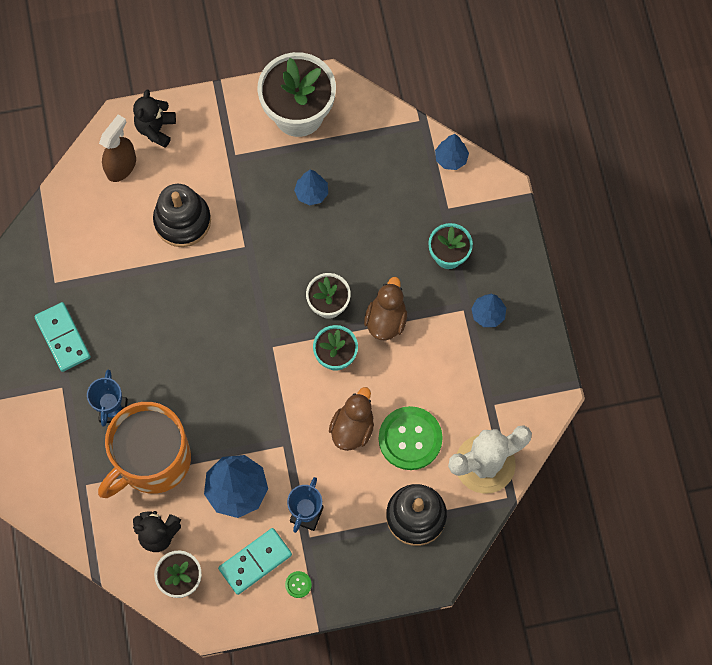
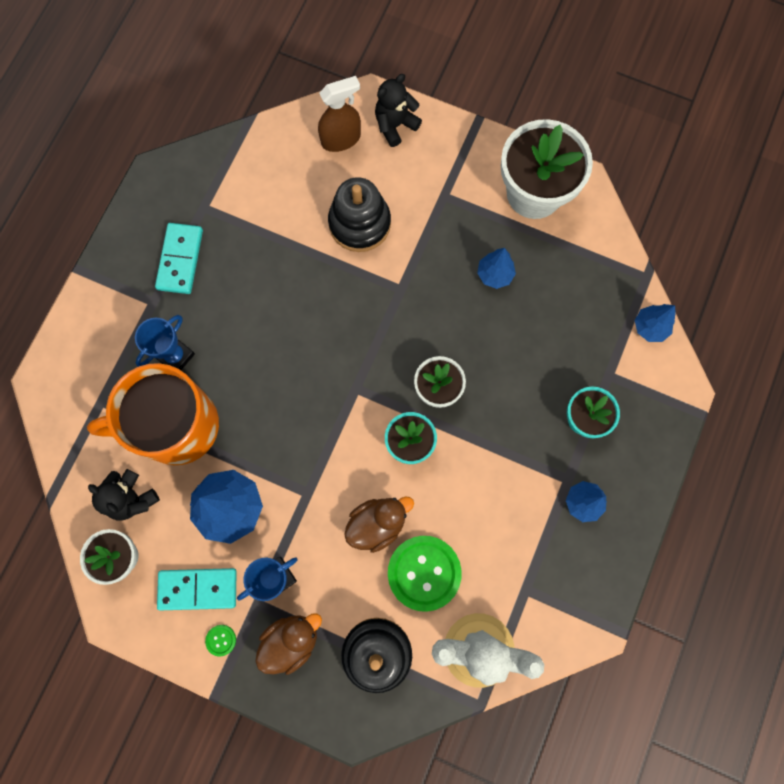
camera: 35 degrees right, 5 degrees up
brown duck [364,277,407,341] -> brown duck moved to [255,613,322,675]

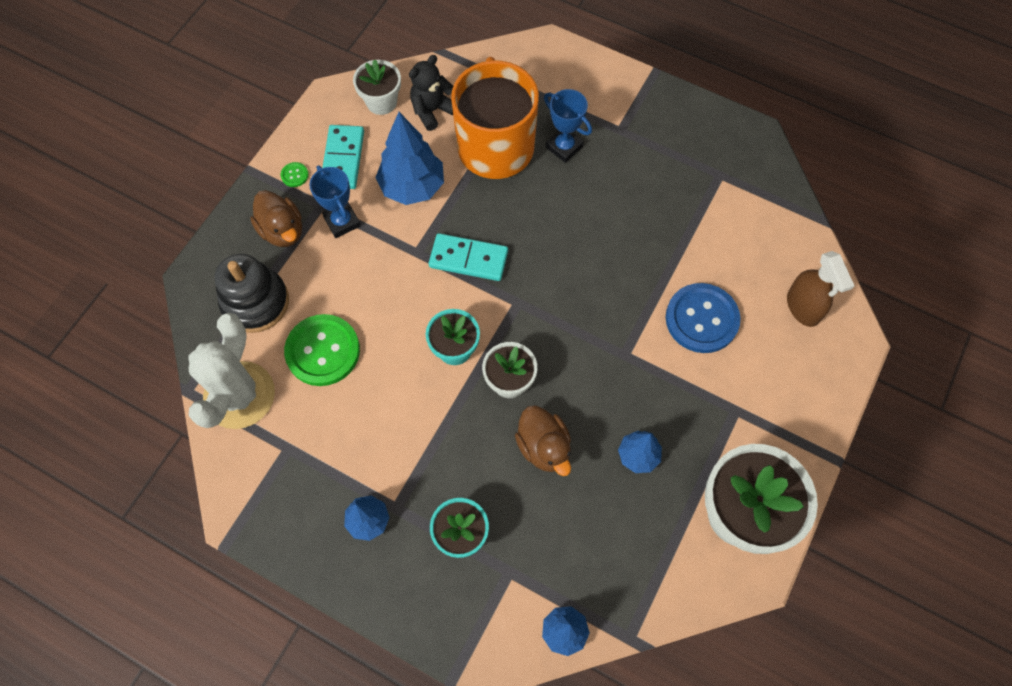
camera: 95 degrees right, 10 degrees down
turquoise domino [155,223,203,294] -> turquoise domino moved to [429,233,508,281]
black stacking toy [328,177,391,252] -> blue button [666,283,740,353]
brown duck [344,496,414,553] -> brown duck moved to [515,405,571,476]
black teddy bear [375,74,422,147] -> none

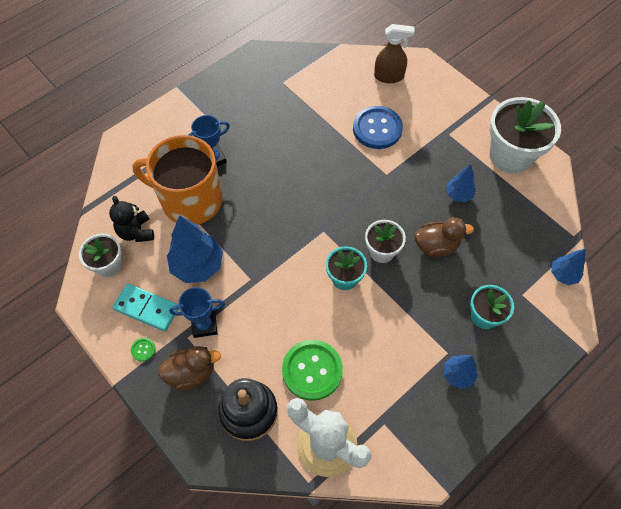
camera: 70 degrees left, 5 degrees down
turquoise domino [429,233,508,281] -> none

